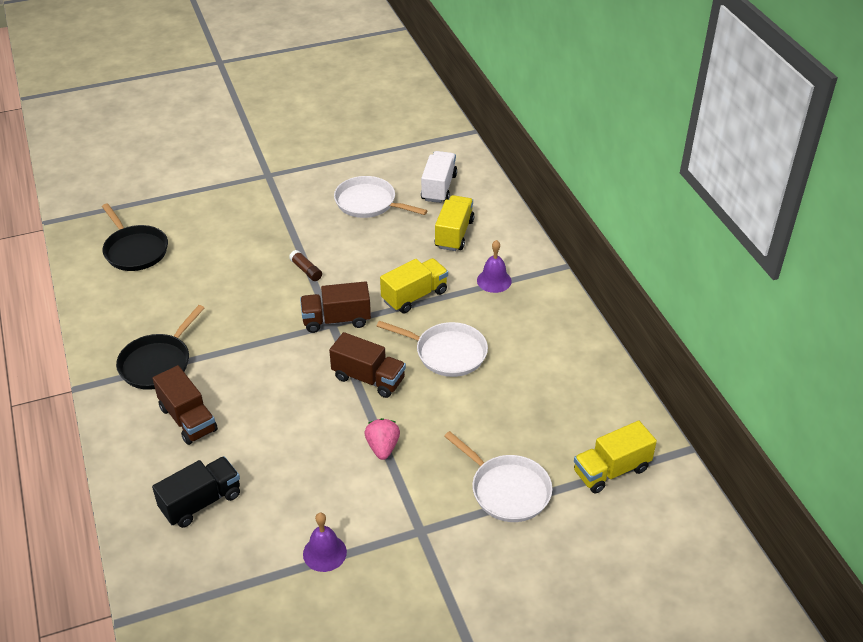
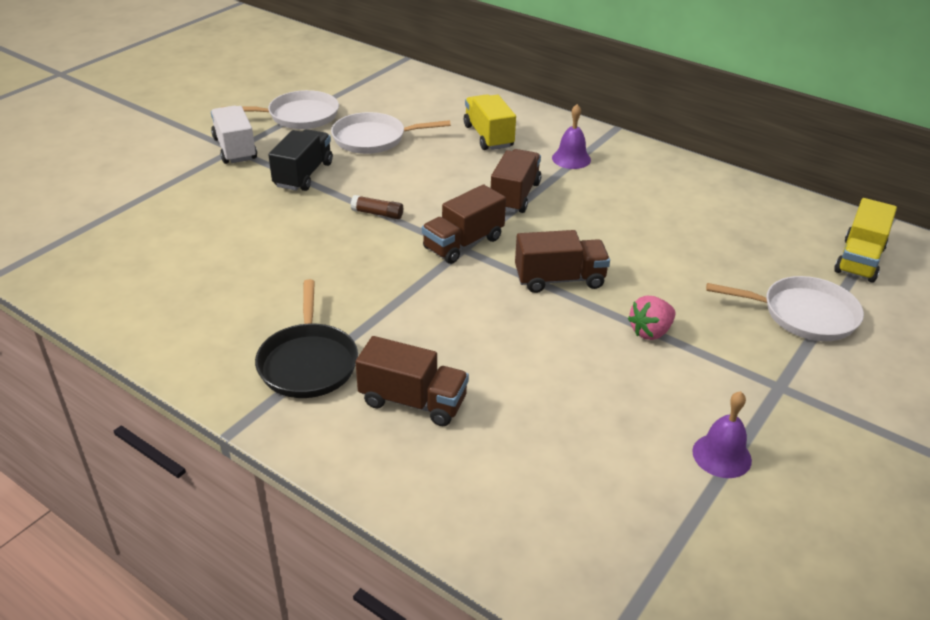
camera: 35 degrees left, 5 degrees down
black pan [102,203,168,271] -> none
black truck [152,456,240,528] -> black truck moved to [268,129,333,191]
pink strawberry [365,418,400,460] -> pink strawberry turned 90 degrees counterclockwise [628,296,675,340]
white pan [377,321,488,377] -> white pan moved to [221,90,339,129]
yellow truck [380,258,448,313] -> brown truck [491,149,541,213]
white truck [421,151,457,203] -> white truck moved to [211,106,257,164]

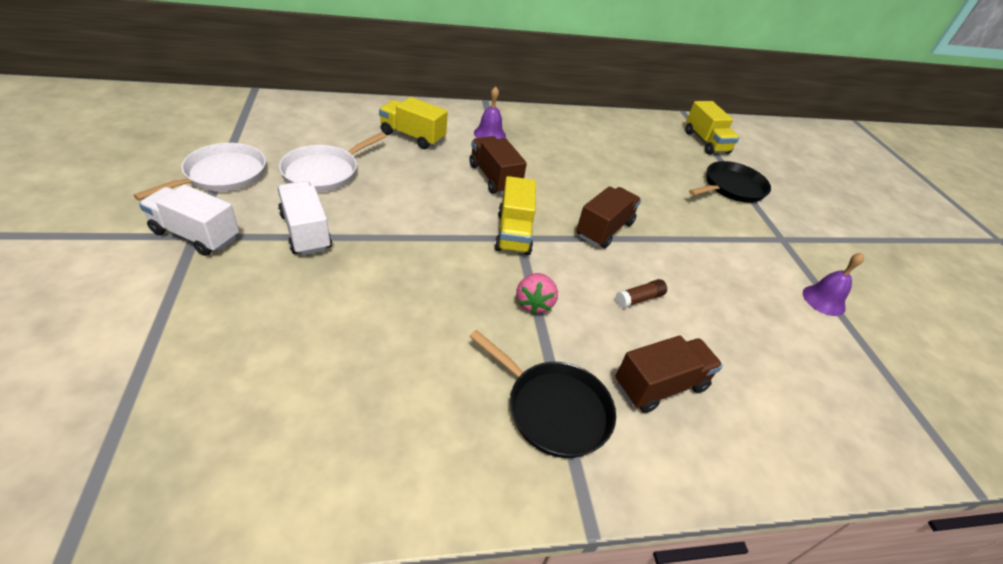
camera: 50 degrees left, 5 degrees up
black truck [268,129,333,191] -> white truck [278,181,332,255]
brown glue stick [351,195,403,219] -> brown glue stick moved to [616,279,667,308]
brown truck [422,184,506,264] -> yellow truck [495,176,536,255]
pink strawberry [628,296,675,340] -> pink strawberry moved to [516,273,558,314]
white pan [706,276,864,341] -> black pan [689,161,771,203]

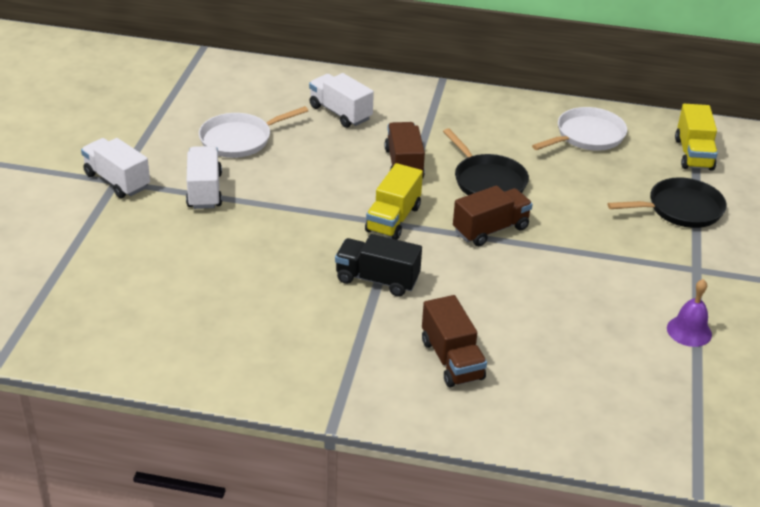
camera: 25 degrees right, 5 degrees down
white pan [133,143,266,201] -> white pan moved to [532,107,627,151]
yellow truck [379,97,448,149] -> white truck [309,73,374,128]
black pan [469,330,616,458] -> black pan moved to [443,128,529,195]
purple bell [474,87,506,139] -> none
pink strawberry [516,273,558,314] -> black truck [335,234,422,297]
brown truck [615,336,723,413] -> brown truck turned 75 degrees clockwise [422,295,487,388]
brown glue stick [616,279,667,308] -> none

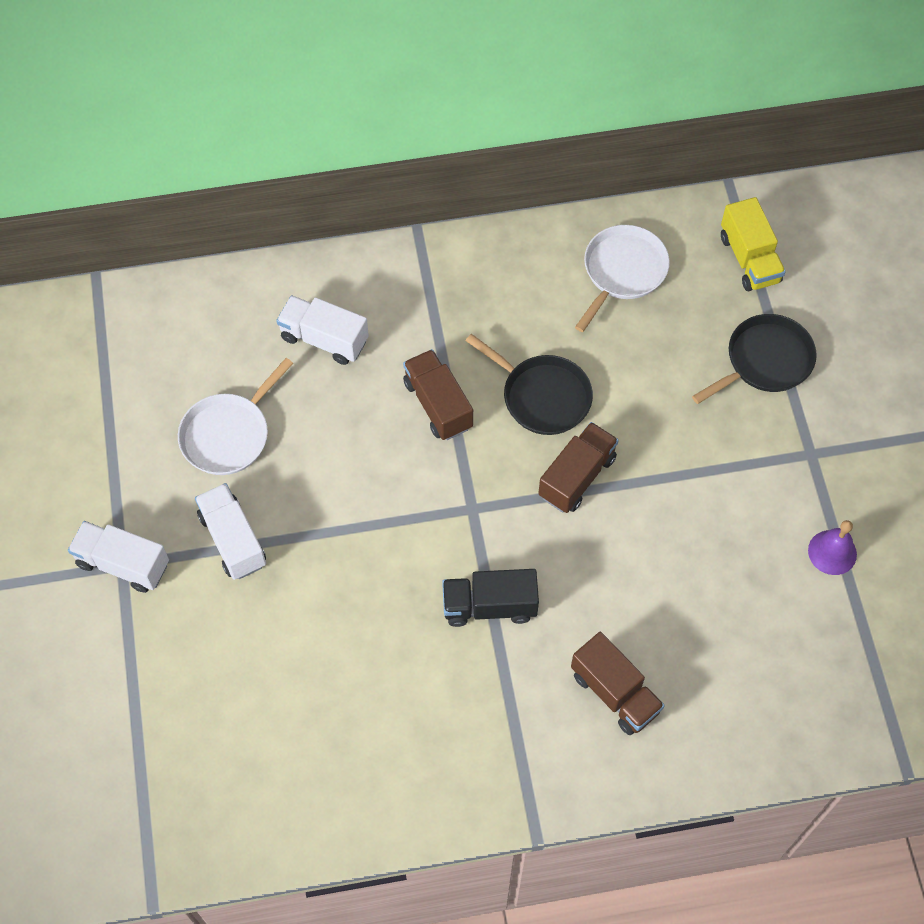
camera: 20 degrees left, 25 degrees up
yellow truck [365,163,423,240] -> none

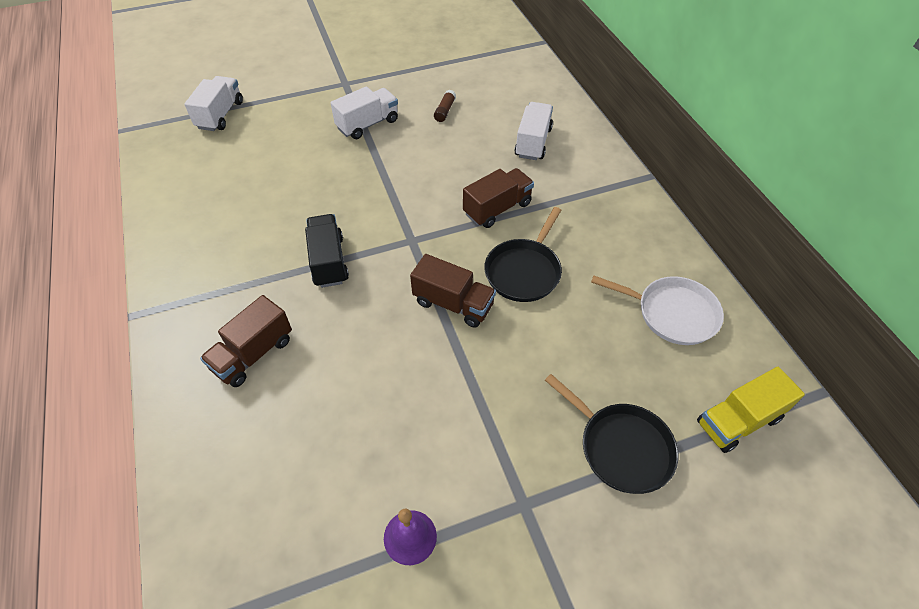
camera: 80 degrees right, 10 degrees down
white truck [68,521,169,593] -> white truck moved to [184,76,243,131]
white pan [178,358,293,475] -> brown glue stick [434,90,456,122]

